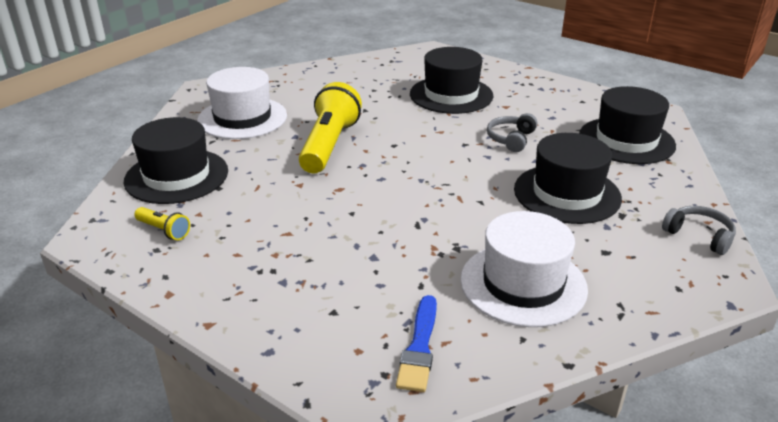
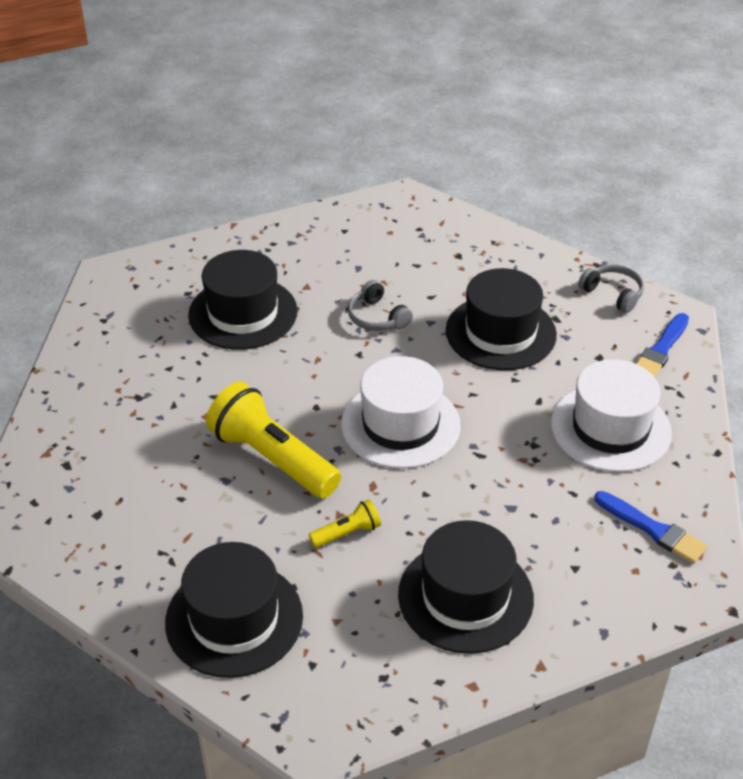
camera: 60 degrees left, 10 degrees up
yellow flashlight [134,207,190,240] -> yellow flashlight moved to [309,499,381,548]
white hat [197,67,287,139] -> white hat moved to [341,356,460,469]
black hat [579,86,676,164] -> black hat moved to [398,520,534,654]
grey headphones [662,206,736,255] -> grey headphones turned 60 degrees clockwise [578,264,644,313]
none -> blue brush [636,313,689,377]

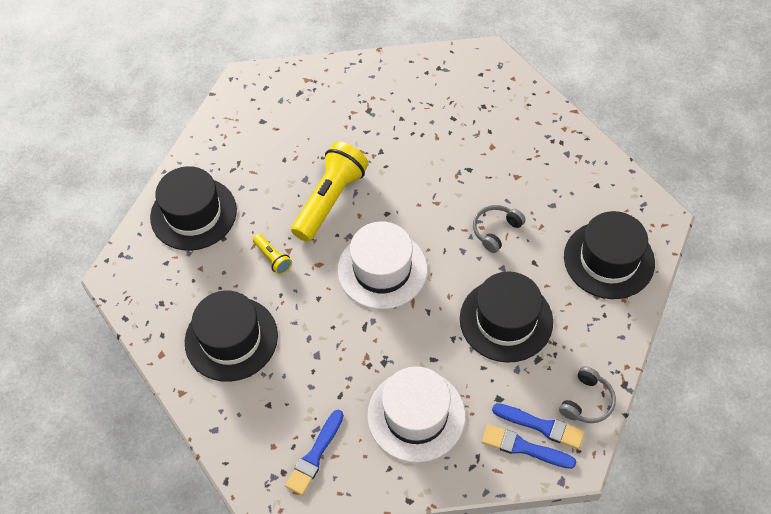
camera: 80 degrees right, 15 degrees up
black hat [188,250,298,350] -> black hat moved to [564,211,655,299]
none -> blue brush [492,403,585,449]

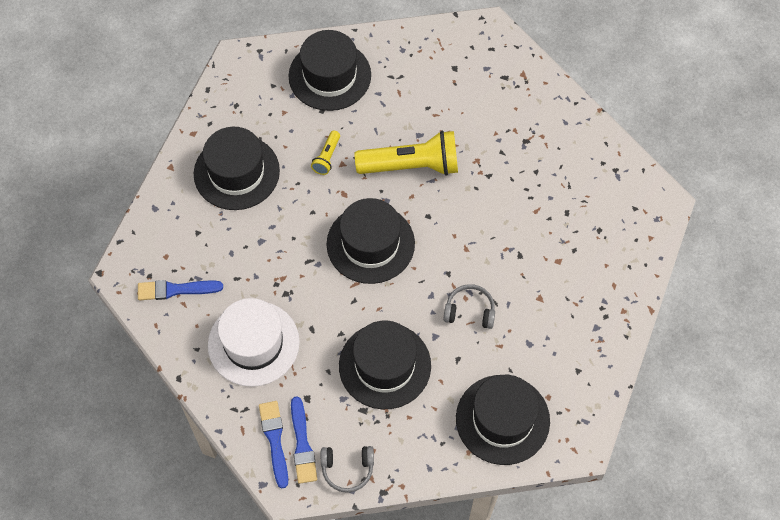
camera: 55 degrees right, 5 degrees up
white hat [338,222,427,309] -> black hat [327,198,415,284]

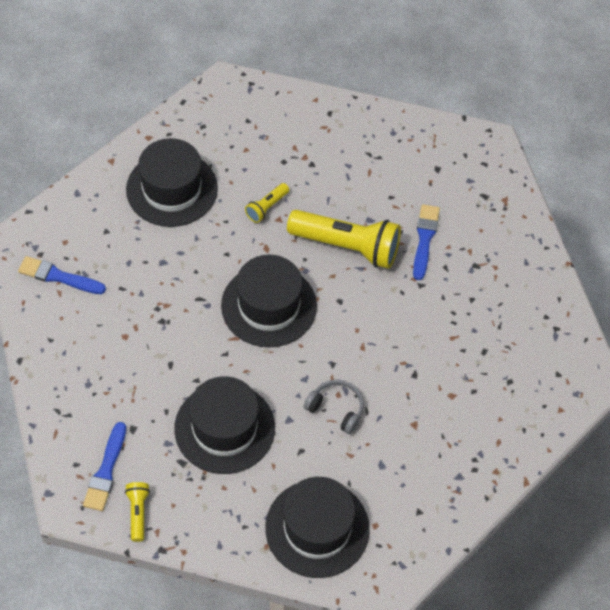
camera: 20 degrees right, 5 degrees down
white hat [208,298,300,387] -> none
blue brush [259,401,288,488] -> blue brush moved to [413,204,440,280]
black hat [288,30,371,111] -> none
grey headphones [321,446,374,493] -> yellow flashlight [125,482,150,542]

